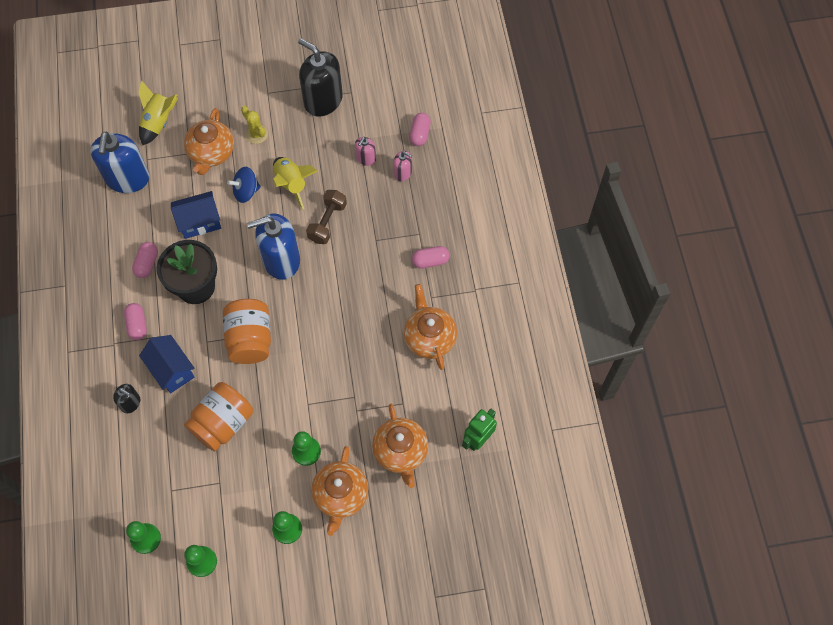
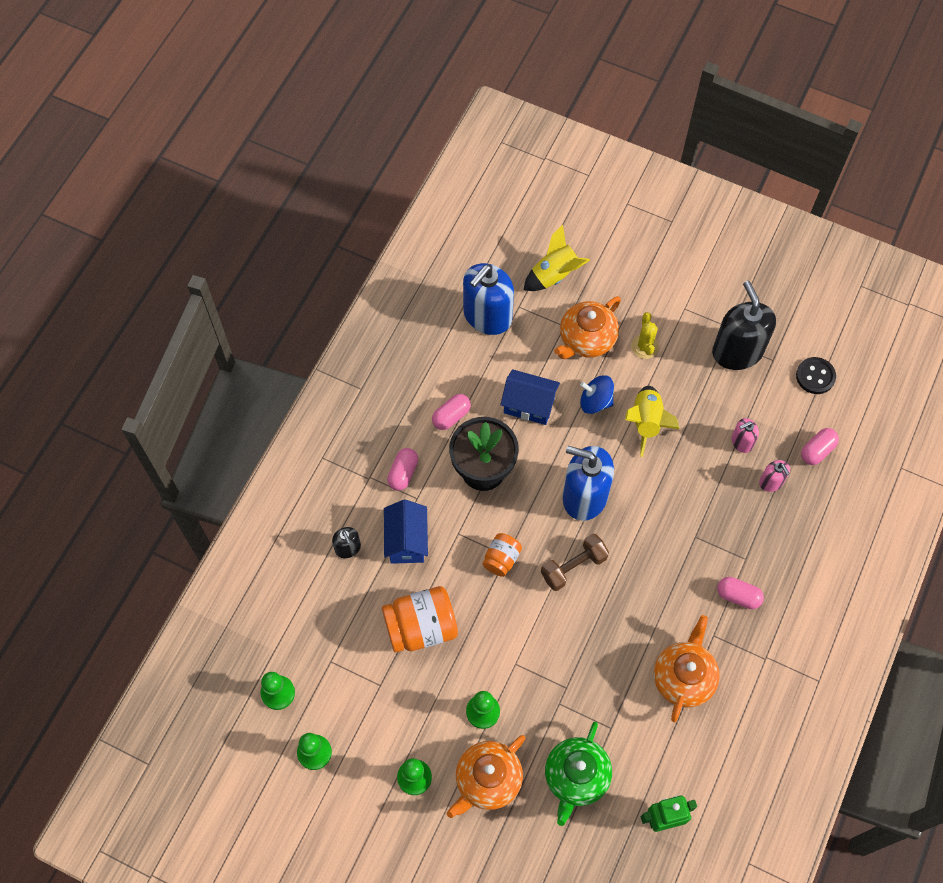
camera: 35 degrees right, 0 degrees up
orange jar [223,299,271,364] -> orange jar [483,533,522,577], size x0.55
brown dumbbell [306,190,347,244] -> brown dumbbell moved to [541,534,609,591]
orange teapot [372,404,428,488] -> green teapot [545,722,612,826]
none -> black button [796,357,836,394]

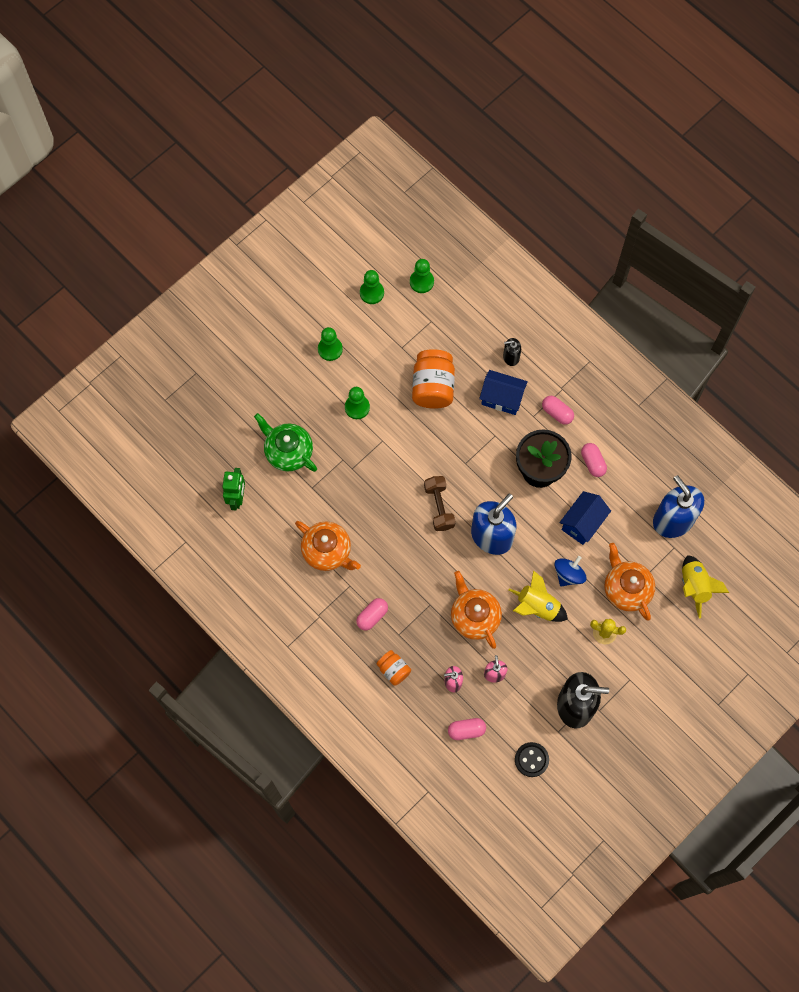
camera: 110 degrees right, 5 degrees up
orange teapot [447,735,526,818] -> orange teapot moved to [451,571,502,649]
orange jar [483,533,522,577] -> orange jar moved to [377,650,411,686]
pink capsule [801,428,839,465] -> pink capsule turned 75 degrees counterclockwise [448,718,486,740]

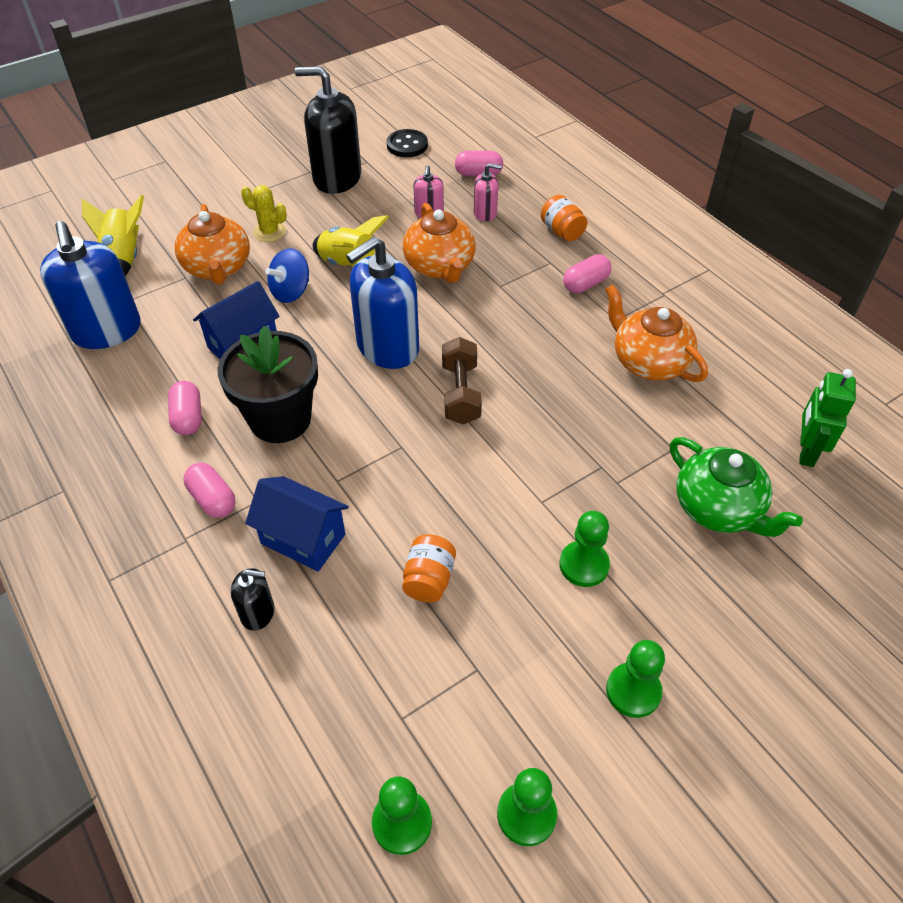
camera: 170 degrees left, 20 degrees down
orange jar [412,349,455,409] -> orange jar [402,534,456,603], size x0.55

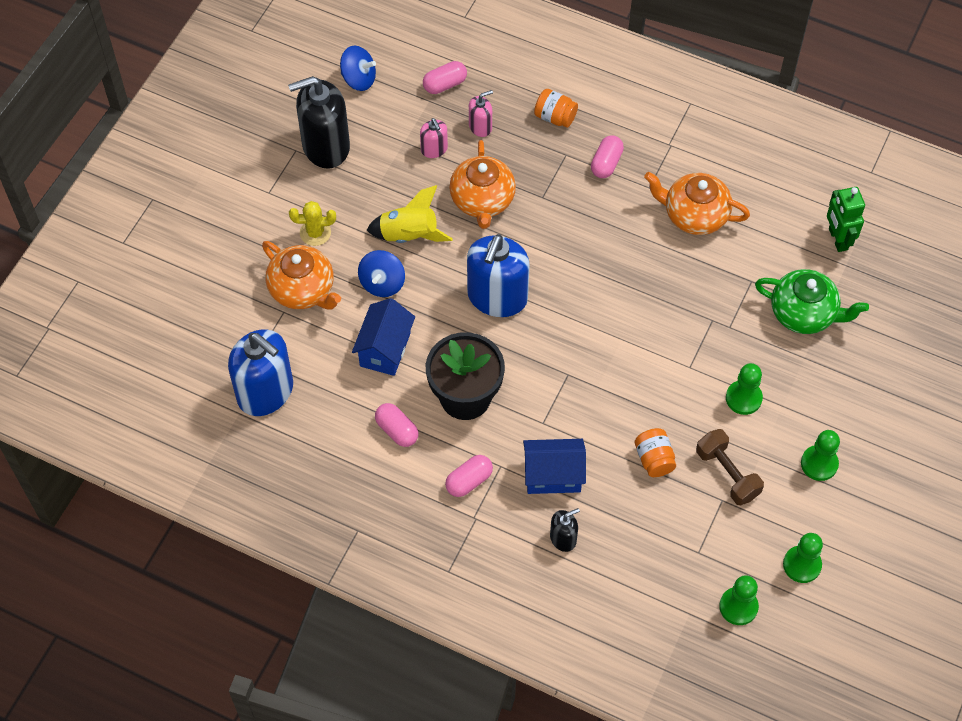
camera: 30 degrees left, 10 degrees up
yellow rocket [82,195,144,276] -> none
pink capsule [184,463,235,518] -> pink capsule turned 60 degrees counterclockwise [445,455,493,497]
black button [387,129,428,157] -> blue spinning top [340,46,376,91]
orange teapot [403,203,476,283] -> orange teapot turned 45 degrees clockwise [449,140,516,229]
brown dumbbell [442,337,482,424] -> brown dumbbell moved to [696,429,764,505]

